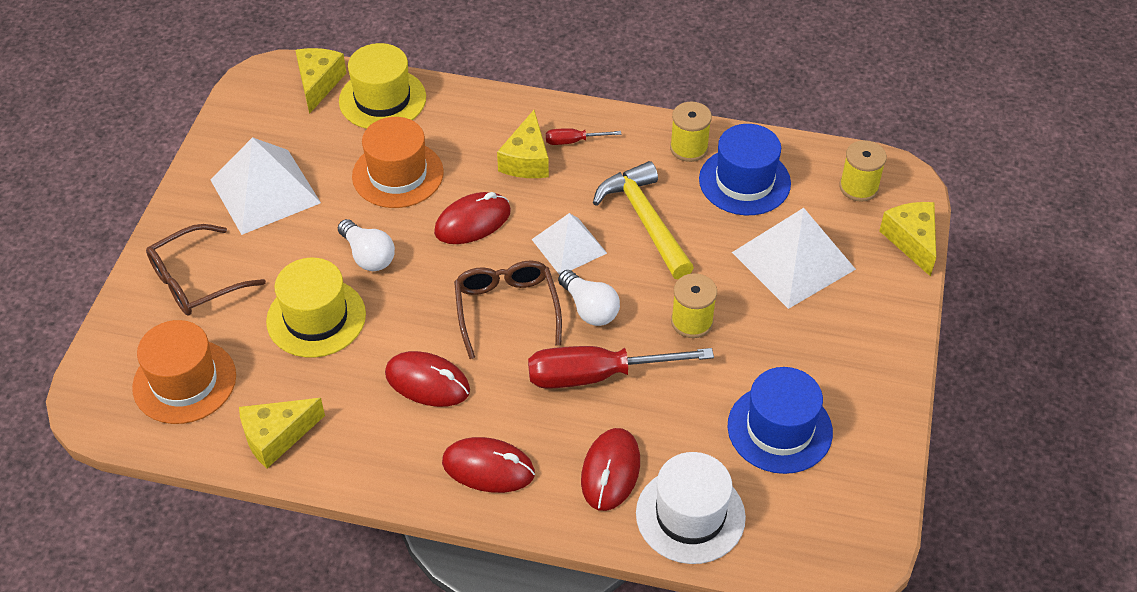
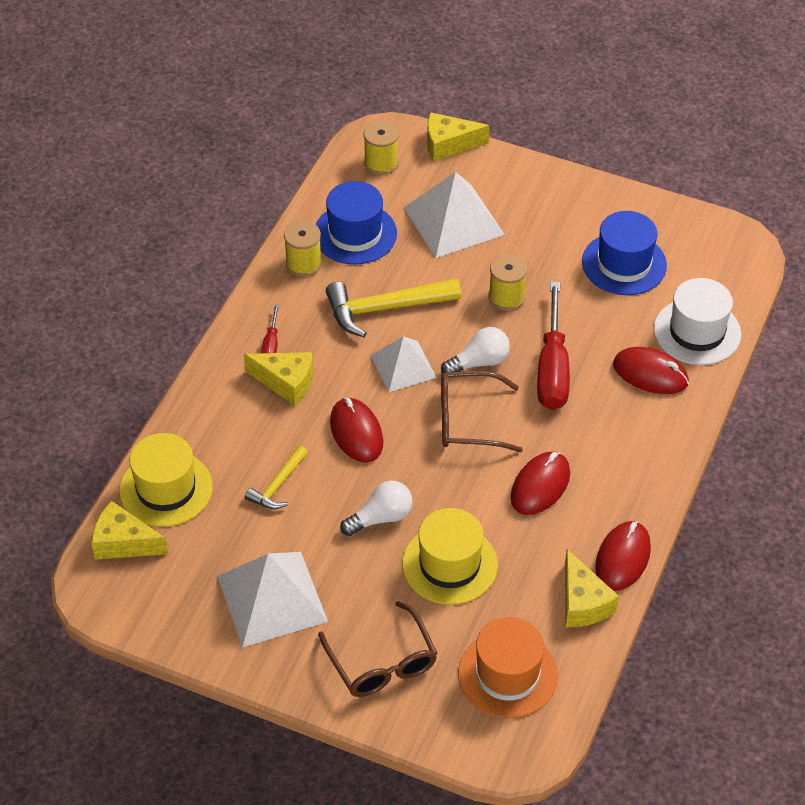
camera: 80 degrees left, 0 degrees up
orange hat [352,117,444,208] -> yellow hammer [245,446,308,509]
red mouse [442,437,535,493] -> red mouse moved to [595,521,651,591]

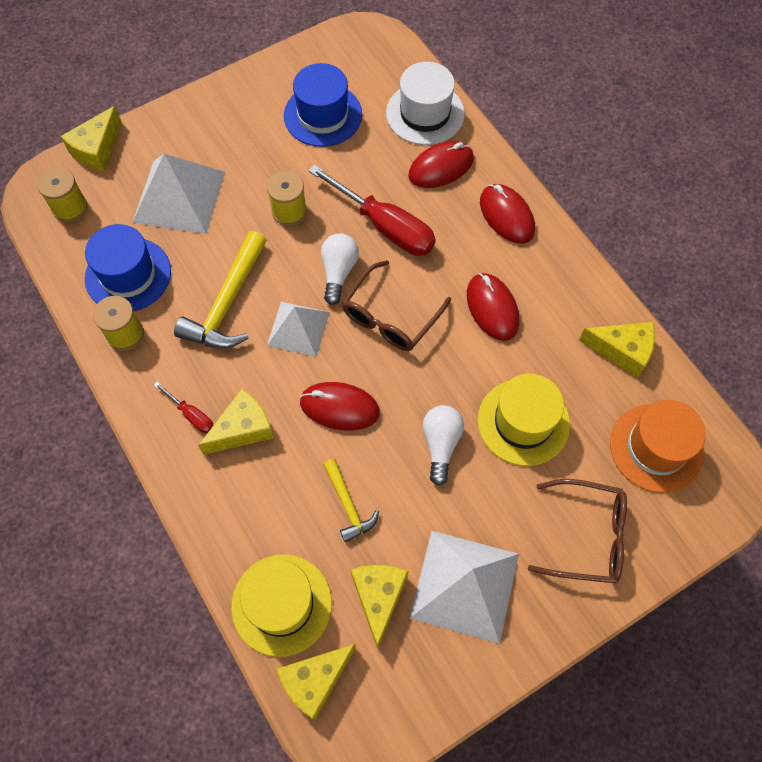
camera: 55 degrees left, 15 degrees up
red mouse [595,521,651,591] -> red mouse moved to [480,184,535,244]
none -> yellow cheese [351,565,408,649]

